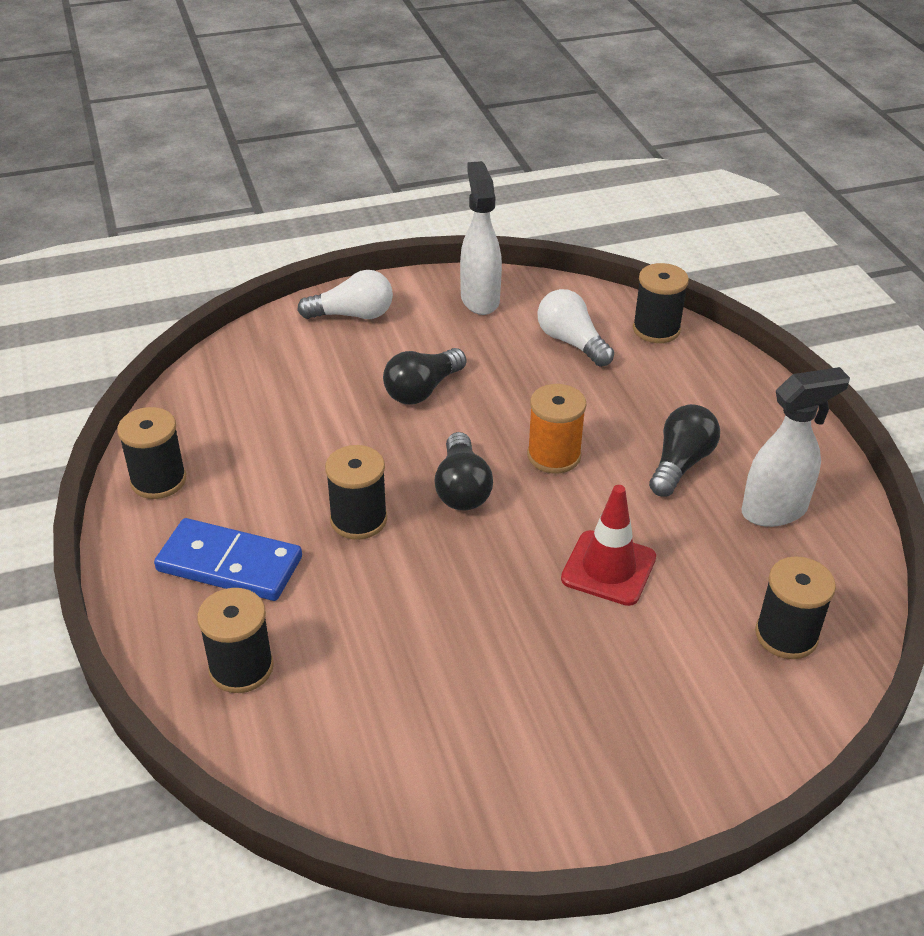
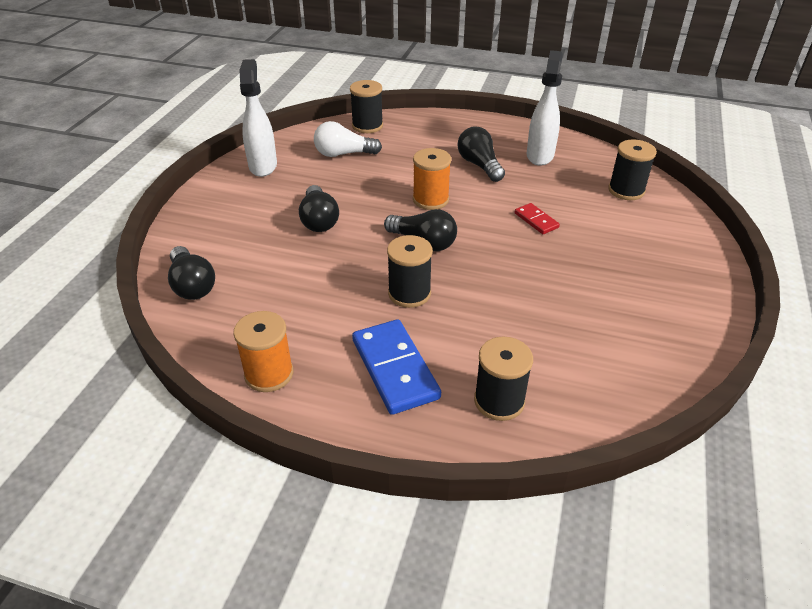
camera: 55 degrees left, 0 degrees up
black spool [117,407,186,499] -> orange spool [233,311,293,392]
blue domino [154,518,302,601] -> blue domino turned 75 degrees counterclockwise [352,319,441,415]
white light bulb [297,270,393,319] -> none
white spray bottle [460,161,502,315] -> white spray bottle turned 60 degrees clockwise [239,59,277,177]
red traffic cone [561,485,656,606] -> red domino [515,203,560,234]
none -> black light bulb [168,246,215,300]

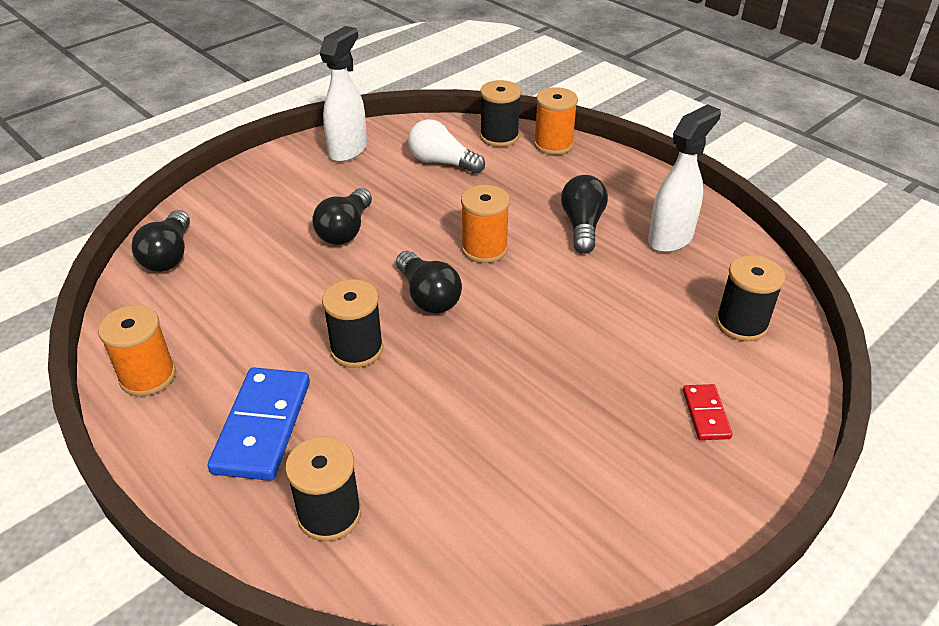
camera: 30 degrees right, 0 degrees up
red domino [515,203,560,234] -> red domino moved to [683,384,733,440]
none -> orange spool [534,87,578,155]

